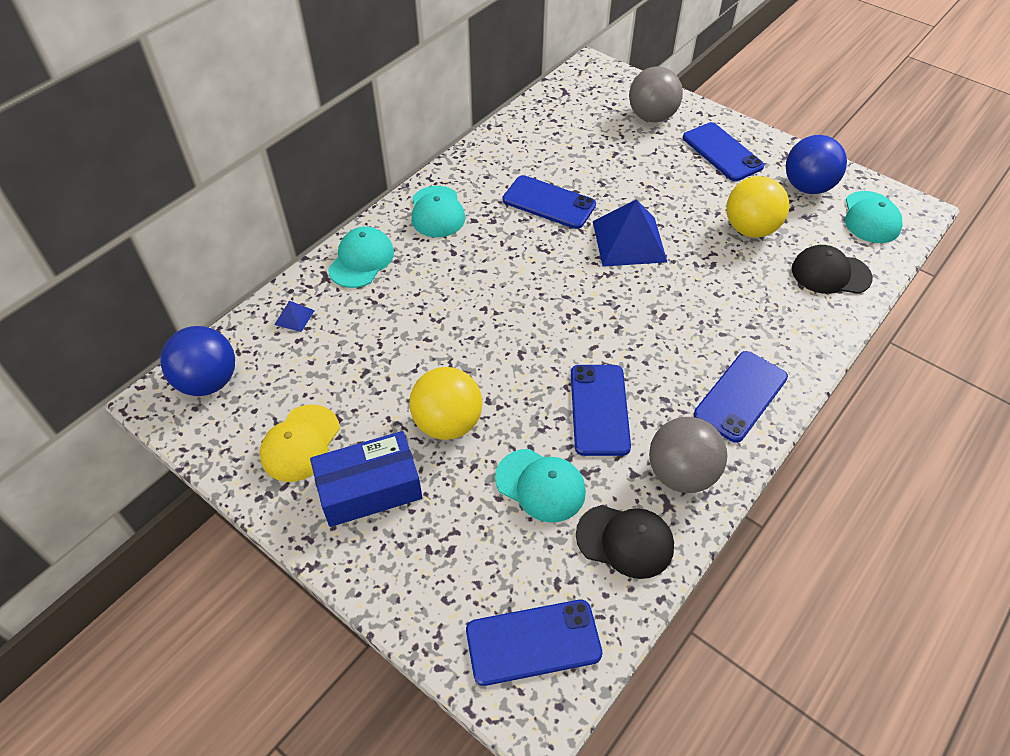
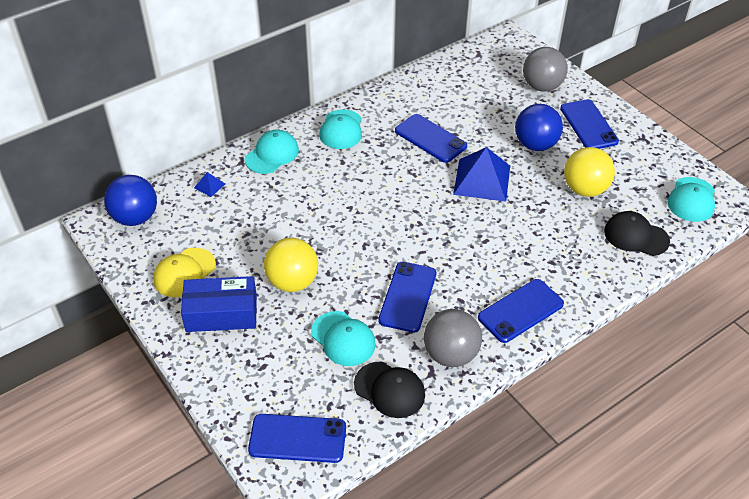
camera: 15 degrees right, 5 degrees down
blue ball [786,135,847,194] -> blue ball moved to [515,104,563,151]

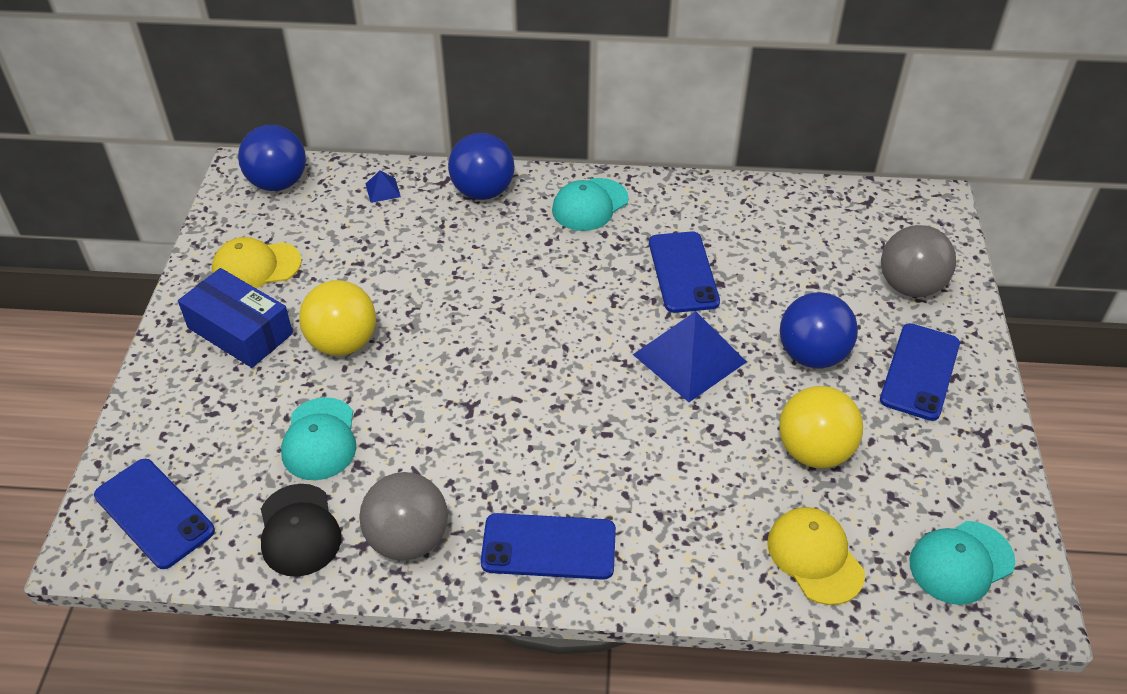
camera: 40 degrees right, 0 degrees up
turquoise cap [245,130,299,174] -> blue ball [448,133,515,200]
blue phone [378,262,436,333] -> none
black cap [604,211,670,256] -> yellow cap [767,507,865,605]

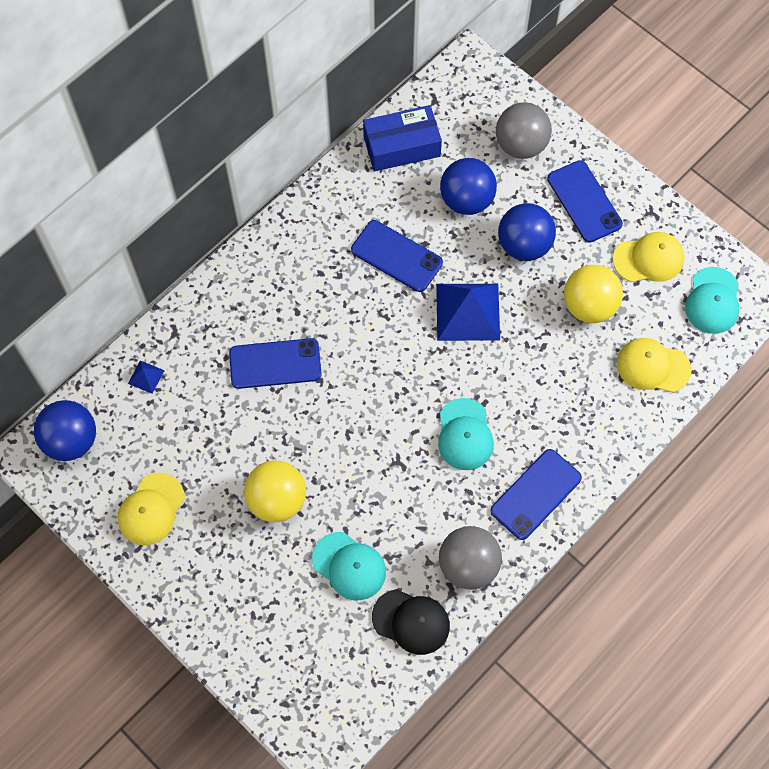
camera: 50 degrees left, 20 degrees up
blue phone [94,459,215,569] -> blue phone moved to [229,338,322,389]
blue box [178,268,293,368] -> blue box moved to [363,105,442,171]
blue ball [448,133,515,200] -> blue ball moved to [440,158,497,215]
turquoise cap [552,178,629,231] -> turquoise cap moved to [438,398,494,470]
none -> yellow cap [613,232,684,282]

